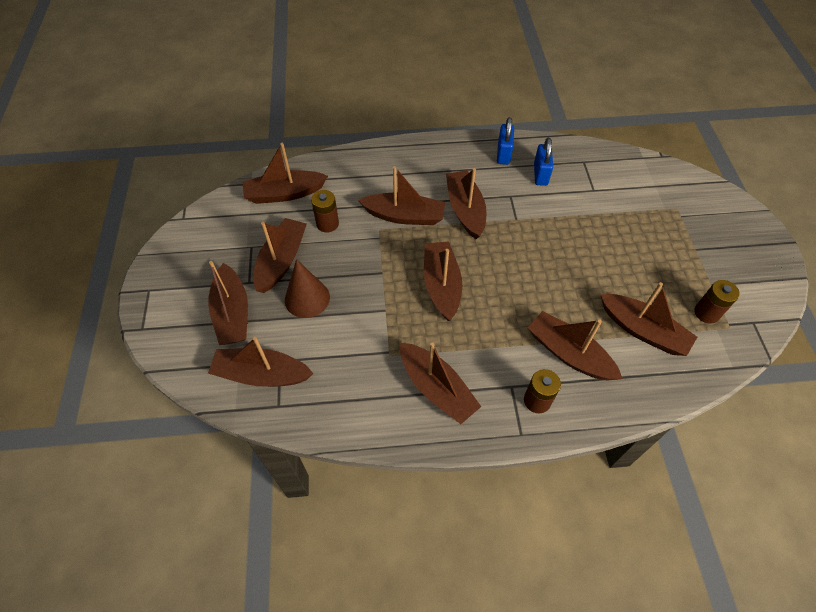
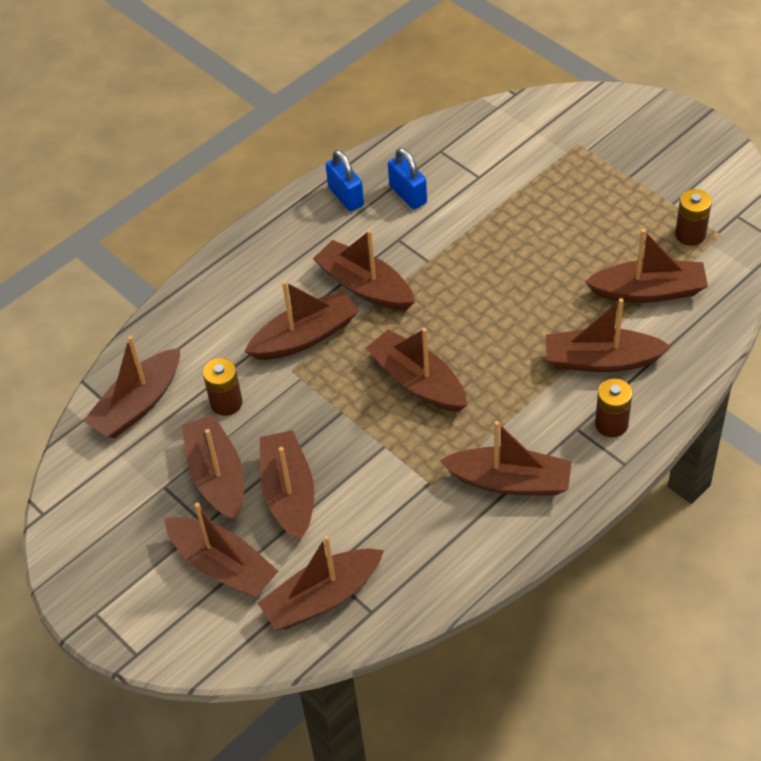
camera: 35 degrees left, 5 degrees down
brown cone [285,259,330,318] -> brown boat [260,430,314,541]

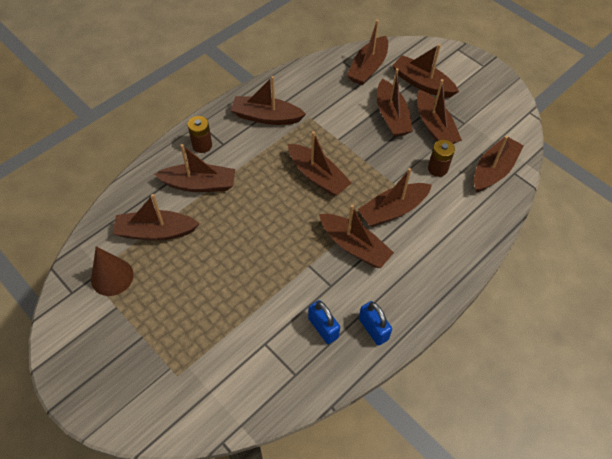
camera: 175 degrees right, 5 degrees up
brown boat [258,535,384,630] -> brown boat turned 150 degrees clockwise [347,20,388,86]
brown battery [675,189,712,246] -> brown cone [91,246,134,296]

